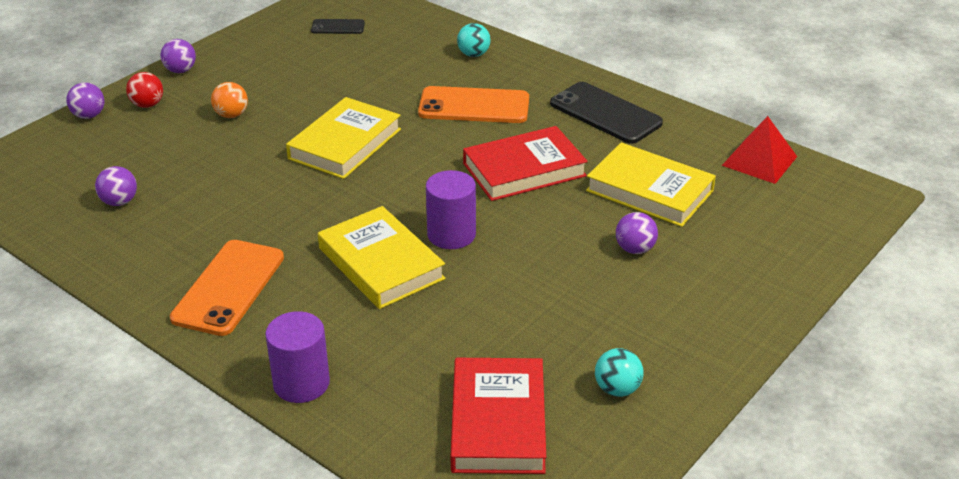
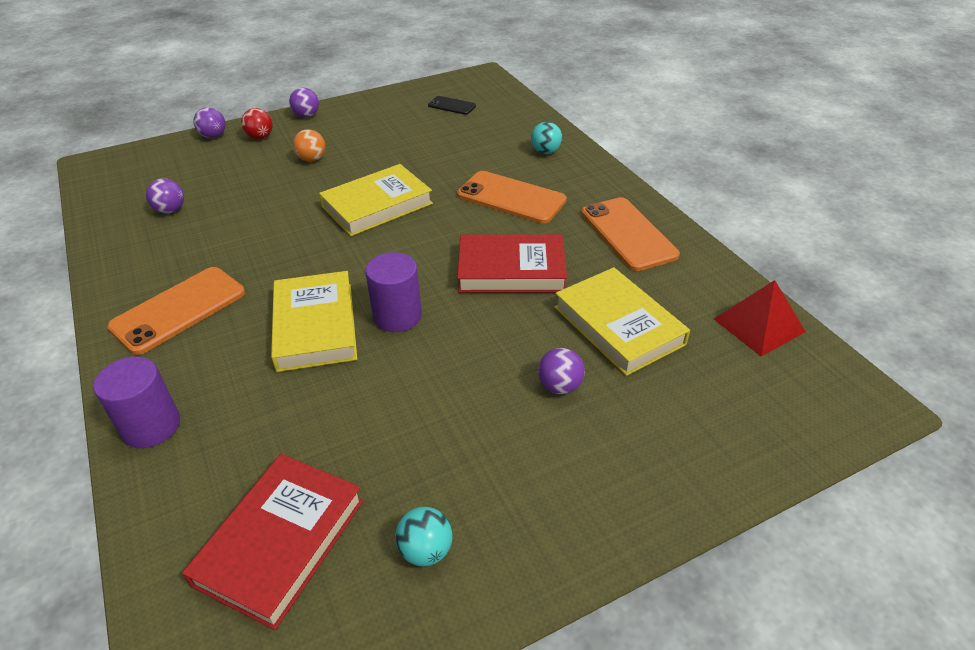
camera: 25 degrees right, 5 degrees up
black phone [550,82,663,144] -> orange phone [581,197,680,271]

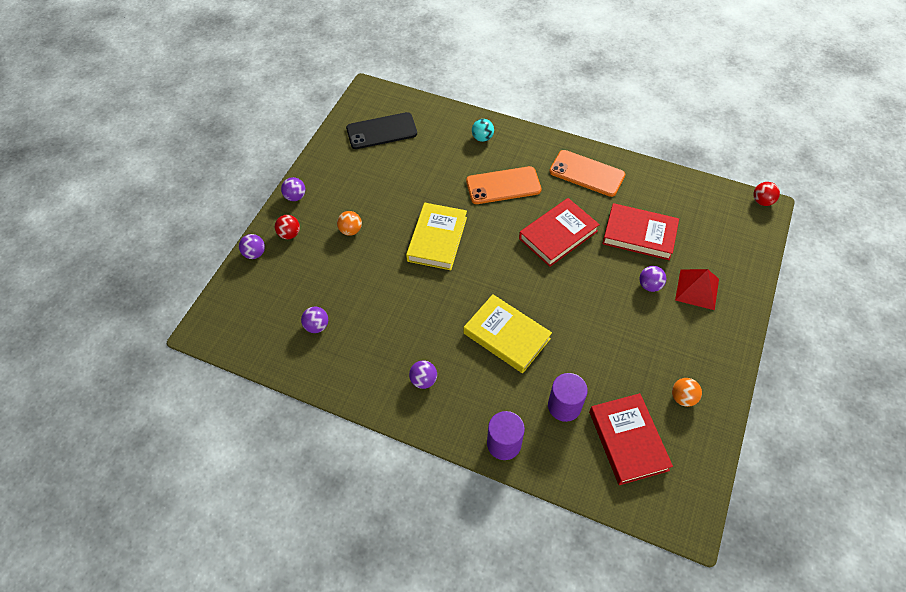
camera: 40 degrees left, 15 degrees up
orange phone [107,267,245,355] -> purple ball [409,361,437,389]
purple cylinder [365,252,422,332] -> purple cylinder moved to [548,373,588,422]
turquoise ball [395,507,453,566] -> orange ball [672,378,702,407]
black phone [428,96,476,115] -> black phone [346,112,417,149], size x1.89
yellow book [555,267,690,376] -> red book [602,203,679,260]
red pyramid [714,280,806,357] -> red pyramid moved to [675,269,719,310]
none -> red ball [753,182,780,206]

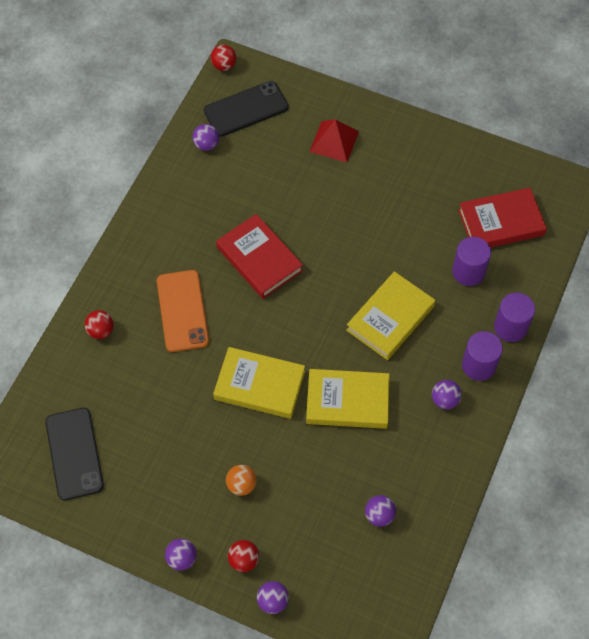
camera: 90 degrees left, 5 degrees up
turquoise ball [472,119,494,142] -> red ball [85,310,114,339]
orange phone [549,150,625,197] -> none
red book [602,203,679,260] -> none
purple ball [639,266,666,292] -> purple ball moved to [193,124,219,151]
orange ball [672,378,702,407] -> none
none -> black phone [204,81,288,137]
none -> yellow book [306,369,390,429]
none -> purple cylinder [462,331,503,381]

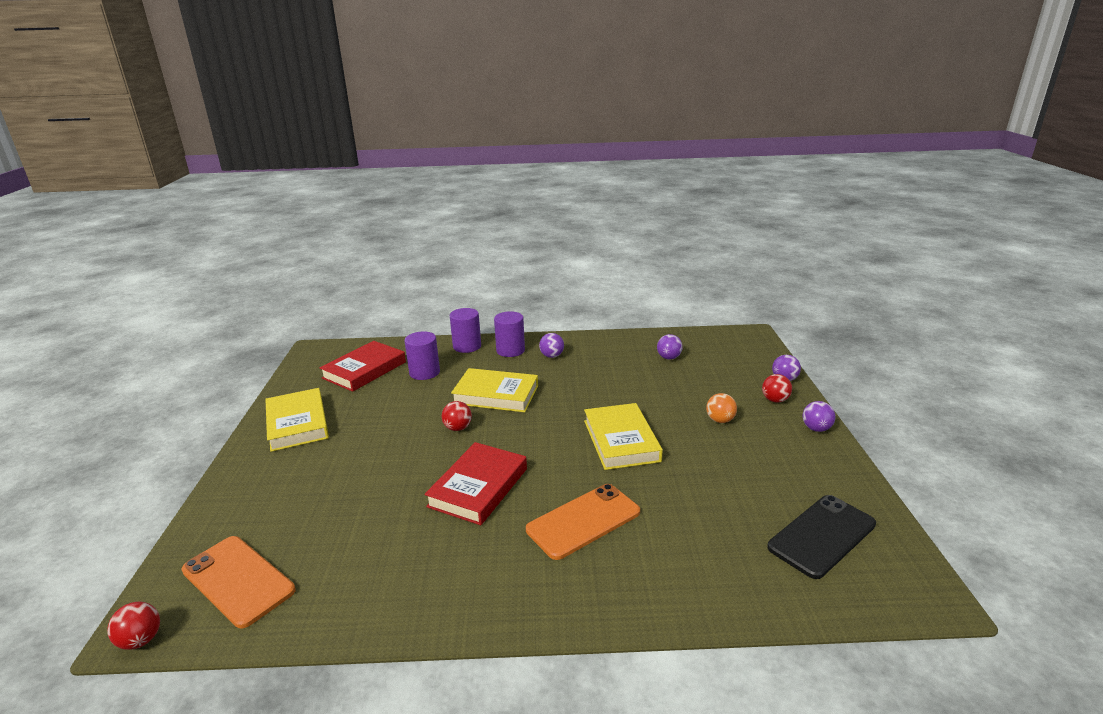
camera: 115 degrees left, 35 degrees down
red ball [85,310,114,339] -> red ball moved to [441,401,472,431]
purple ball [193,124,219,151] -> none
black phone [204,81,288,137] -> orange phone [181,536,296,628]
yellow book [306,369,390,429] -> yellow book moved to [265,388,329,452]
red pyramid [309,119,359,162] -> none
red book [458,188,547,248] -> red book turned 75 degrees clockwise [320,341,406,392]

